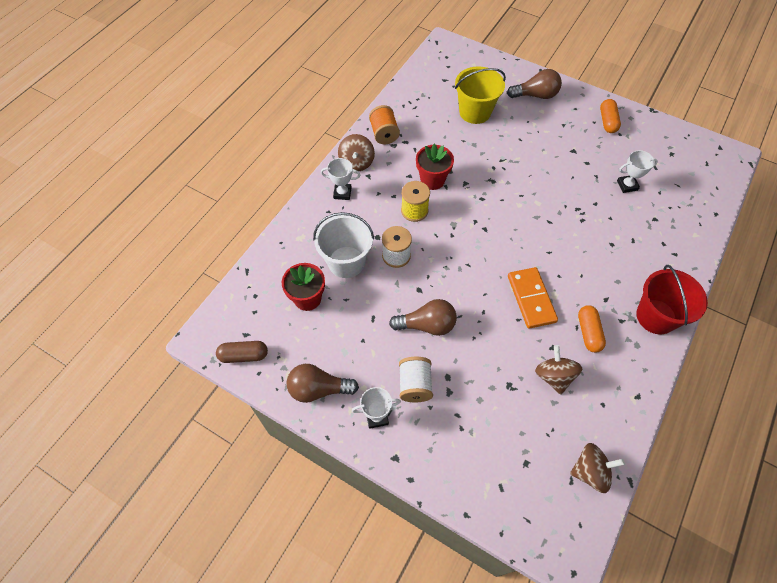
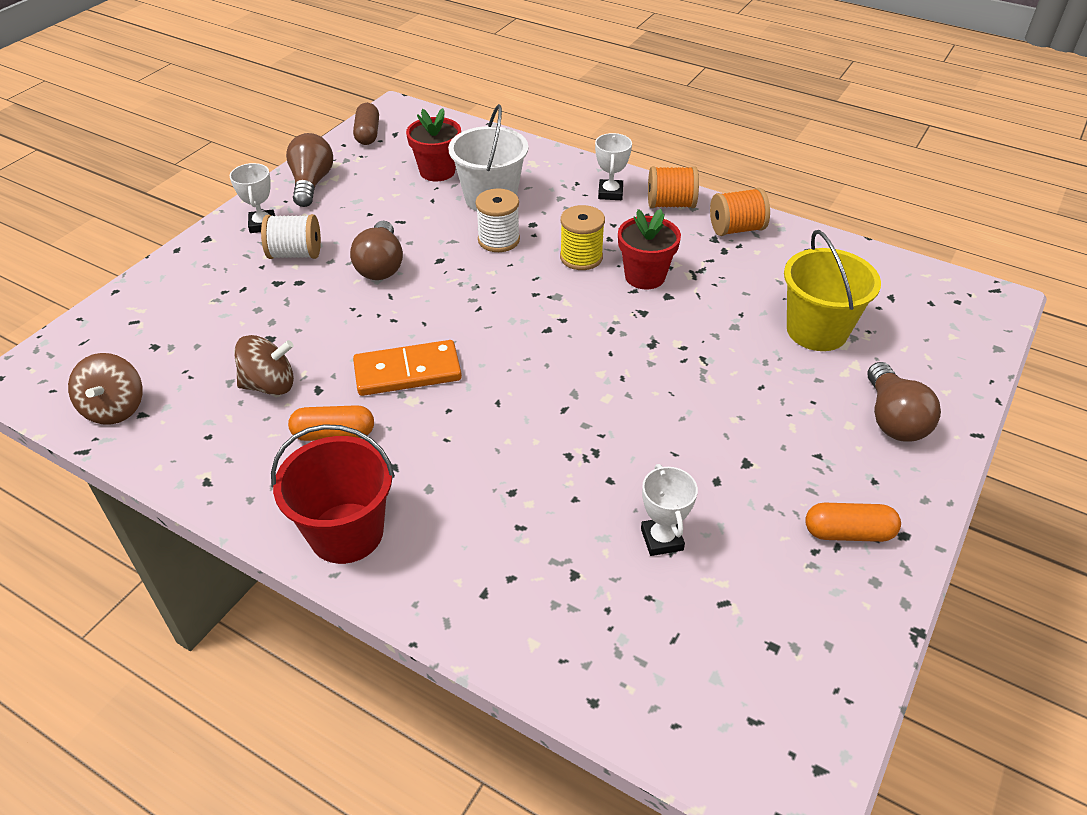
camera: 90 degrees right, 15 degrees down
brown spinning top [338,134,375,171] -> orange spool [648,166,699,208]

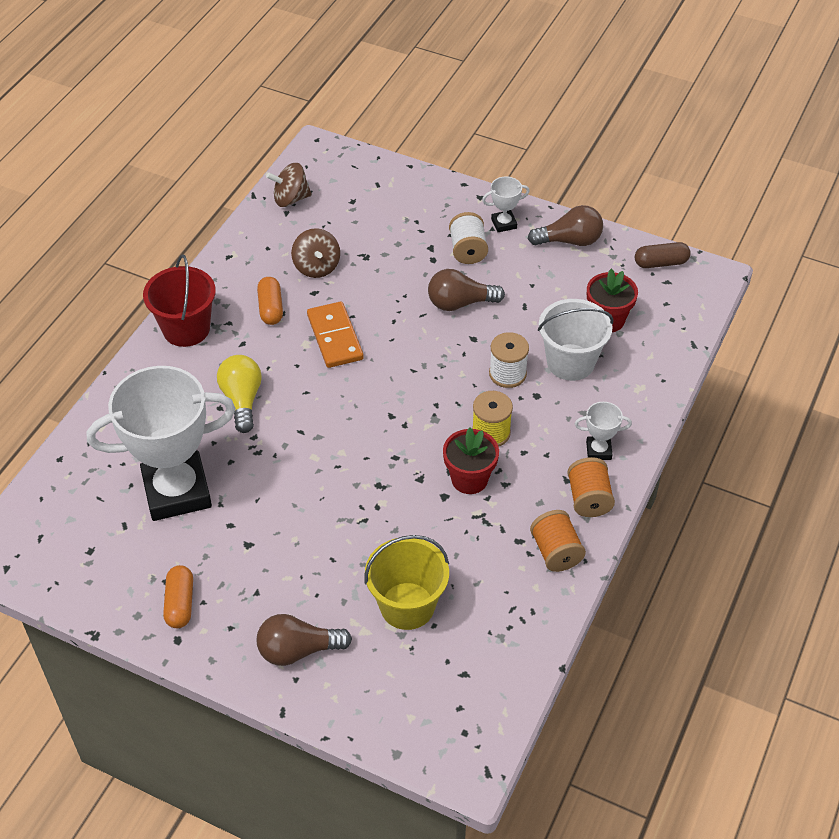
camera: 85 degrees right, 5 degrees up
white trophy [641,464,698,556] -> white trophy [87,366,236,521], size x2.46
none -> yellow light bulb [217,355,262,433]

